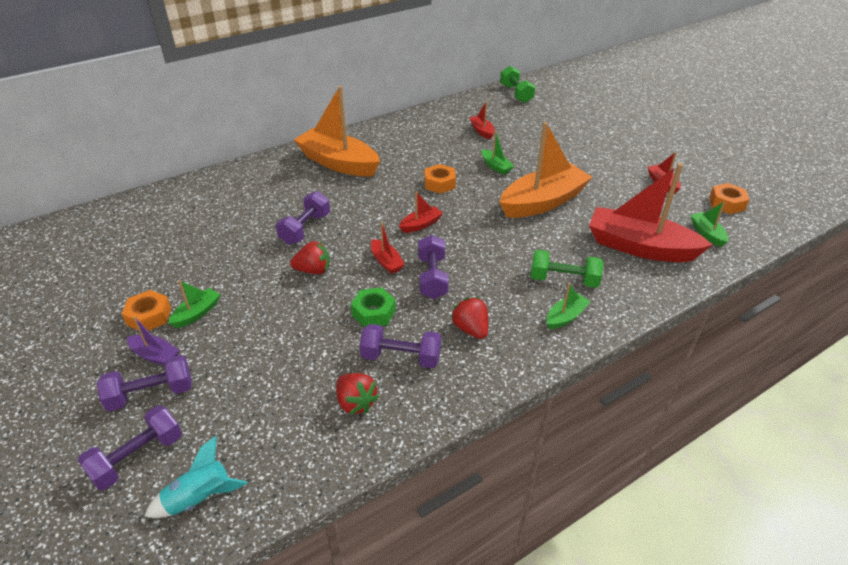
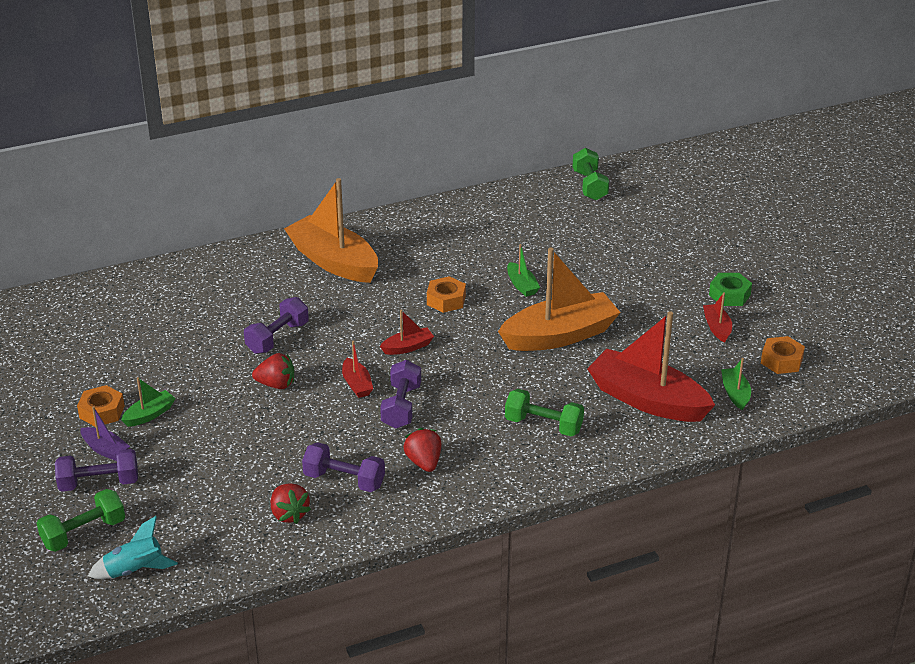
camera: 10 degrees right, 5 degrees down
purple dumbbell [78,406,182,490] -> green dumbbell [37,489,125,552]
green nut [351,287,396,328] -> green nut moved to [709,273,752,306]
red boat [469,101,495,140] -> none
green boat [547,283,591,329] -> none

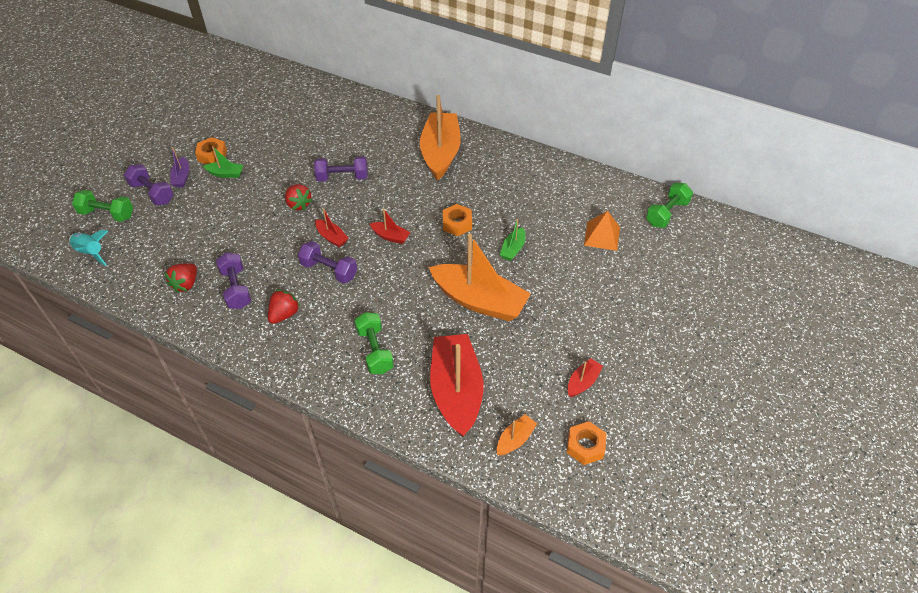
camera: 50 degrees right, 15 degrees up
red boat [342,341,373,398] -> red boat turned 75 degrees counterclockwise [315,208,348,247]
purple dumbbell [380,360,421,429] -> purple dumbbell turned 60 degrees clockwise [298,241,357,283]
green nut [709,273,752,306] -> none
green boat [721,358,751,410] -> orange boat [497,414,537,456]
none -> orange pyramid [584,211,620,251]

